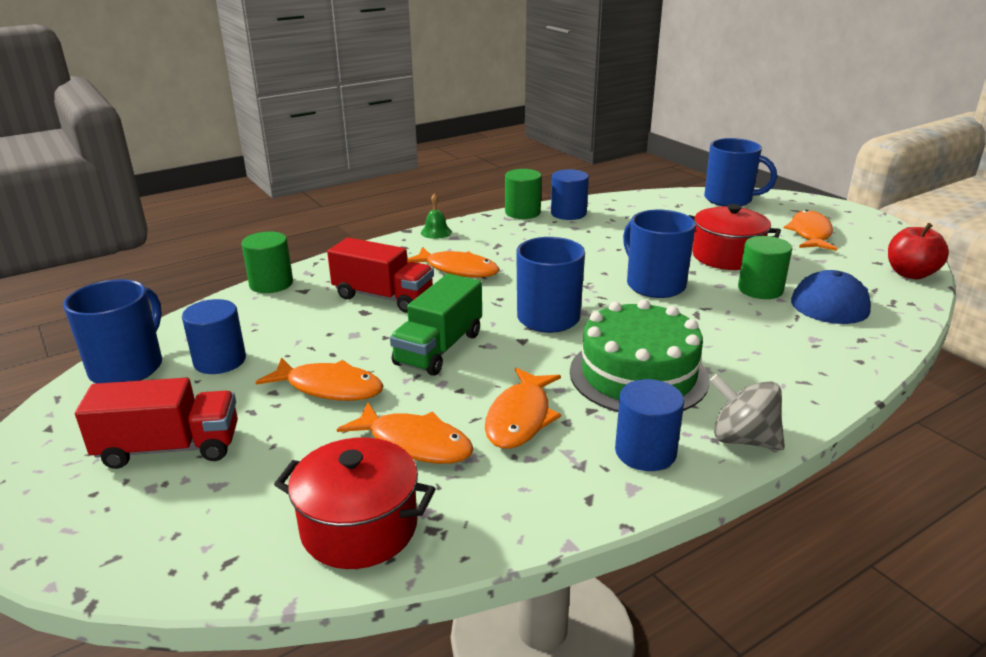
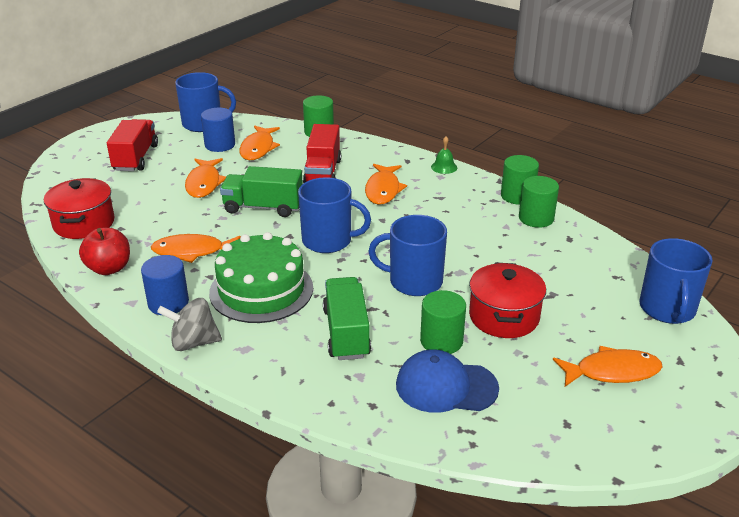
camera: 70 degrees right, 5 degrees up
red truck [75,378,238,469] -> red truck turned 150 degrees counterclockwise [107,119,158,171]
orange fish [337,402,474,464] -> orange fish moved to [239,125,280,160]
blue cylinder [551,169,589,220] -> green cylinder [519,176,559,228]
blue mug [623,210,696,298] -> blue mug turned 120 degrees counterclockwise [368,215,447,296]
grey spinning top [709,374,785,450] -> grey spinning top turned 105 degrees counterclockwise [157,298,222,351]
red apple [888,223,949,279] -> red apple moved to [79,228,130,275]
none -> green truck [323,277,371,360]

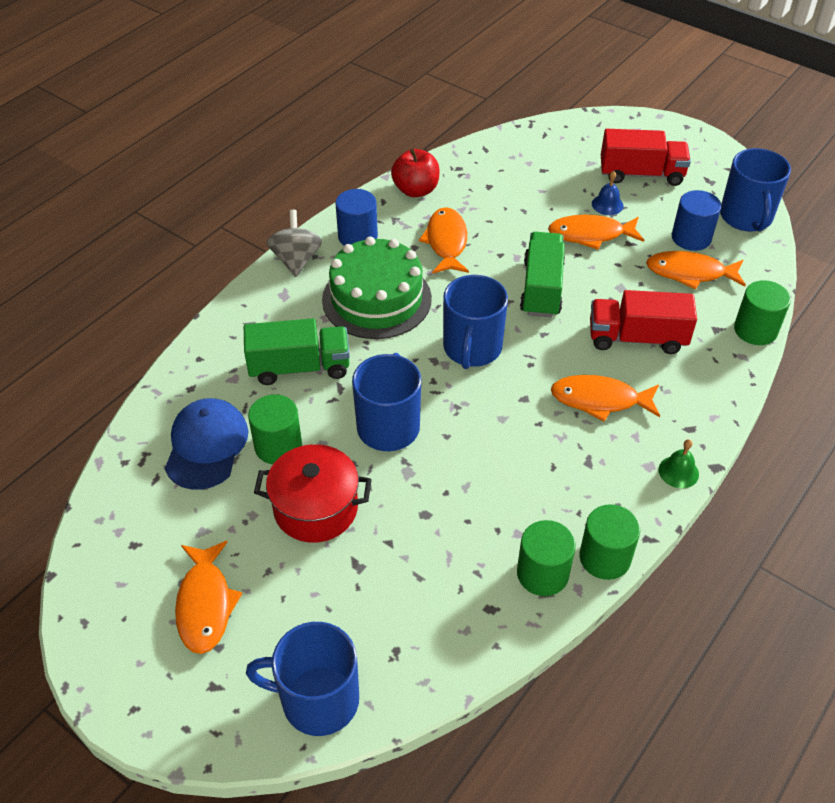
camera: 90 degrees right, 15 degrees up
red pot [44,178,115,239] -> none
none -> blue bell [592,171,624,215]

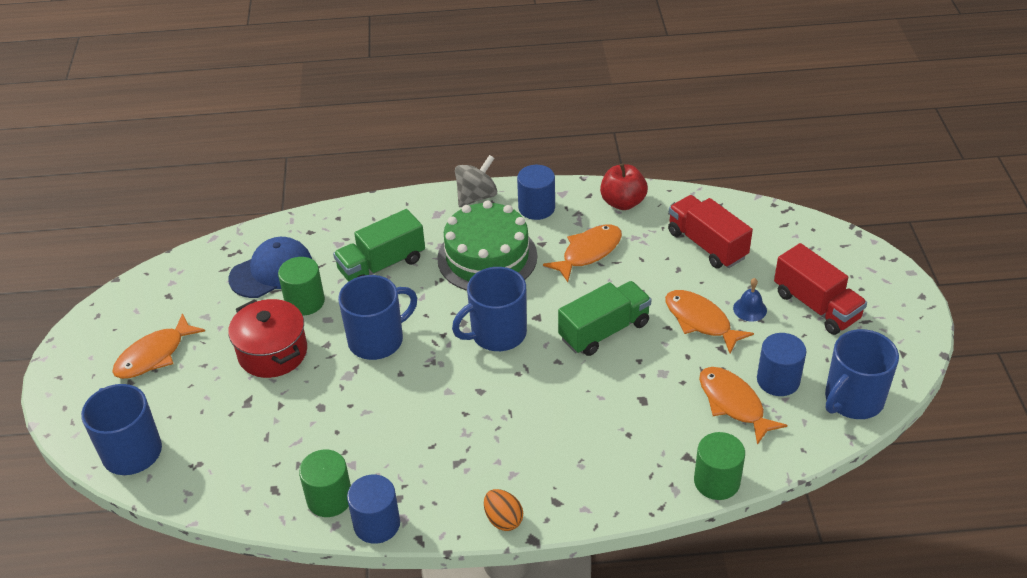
camera: 50 degrees right, 5 degrees down
green truck [244,318,350,385] -> green truck turned 105 degrees clockwise [333,209,425,282]
orange fish [551,375,660,422] -> none
green cylinder [579,504,640,580] -> blue cylinder [347,475,400,544]
red truck [590,290,697,354] -> red truck moved to [668,195,753,269]
green bell [659,439,699,488] -> orange egg [484,489,523,531]

